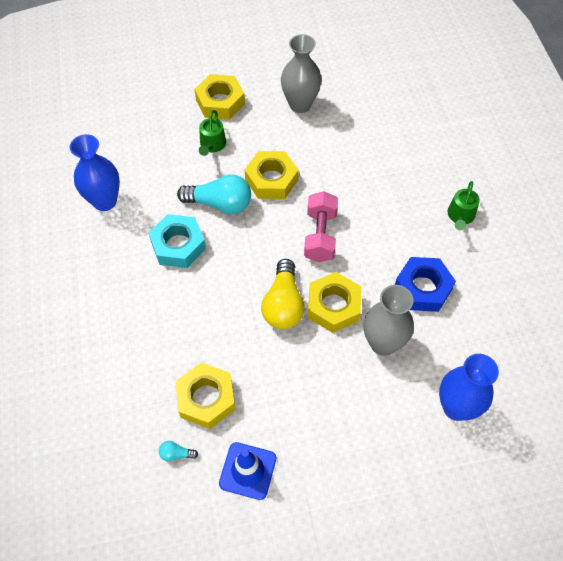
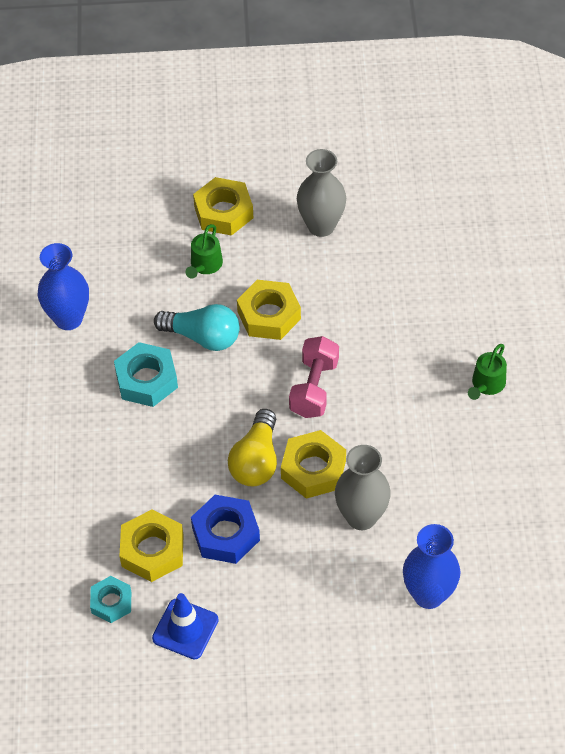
camera: 10 degrees right, 5 degrees down
turquoise light bulb [159,441,198,461] -> turquoise nut [90,576,131,623]
blue nut [395,257,456,312] -> blue nut moved to [191,495,260,564]

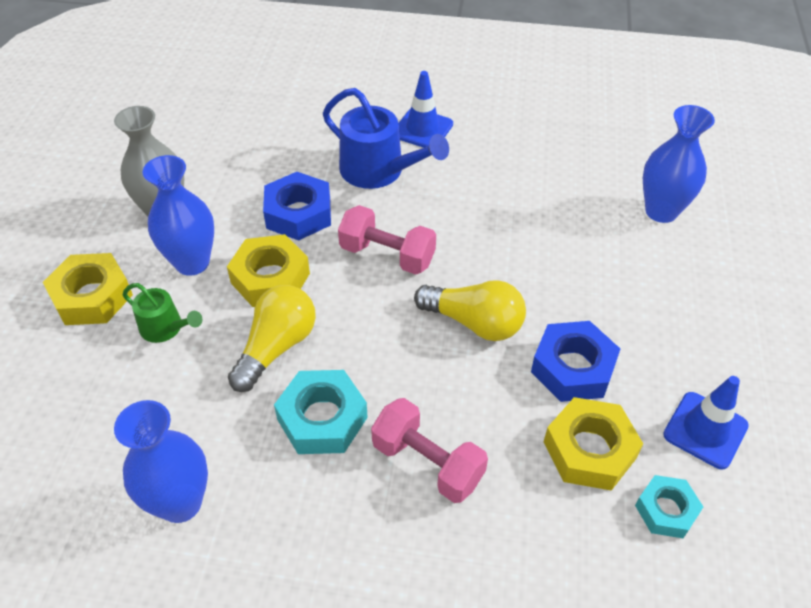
camera: 80 degrees left, 5 degrees down
turquoise light bulb [154,304,239,351] -> yellow light bulb [228,285,316,392]
yellow nut [281,430,346,499] -> none
grey vase [335,445,391,530] -> none
green watering can [468,344,507,400] -> blue traffic cone [398,71,453,148]
none -> blue vase [143,155,214,276]
none -> blue nut [263,172,331,241]
none -> blue watering can [323,88,449,189]
none -> pink dumbbell [371,398,488,503]

